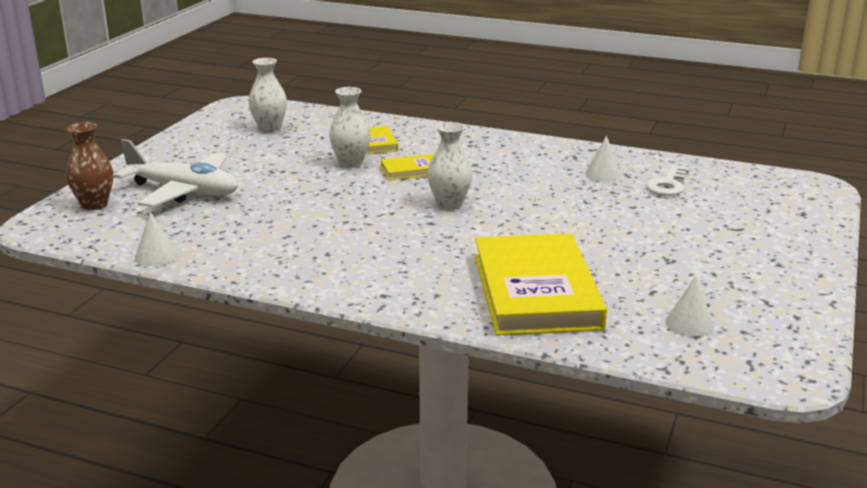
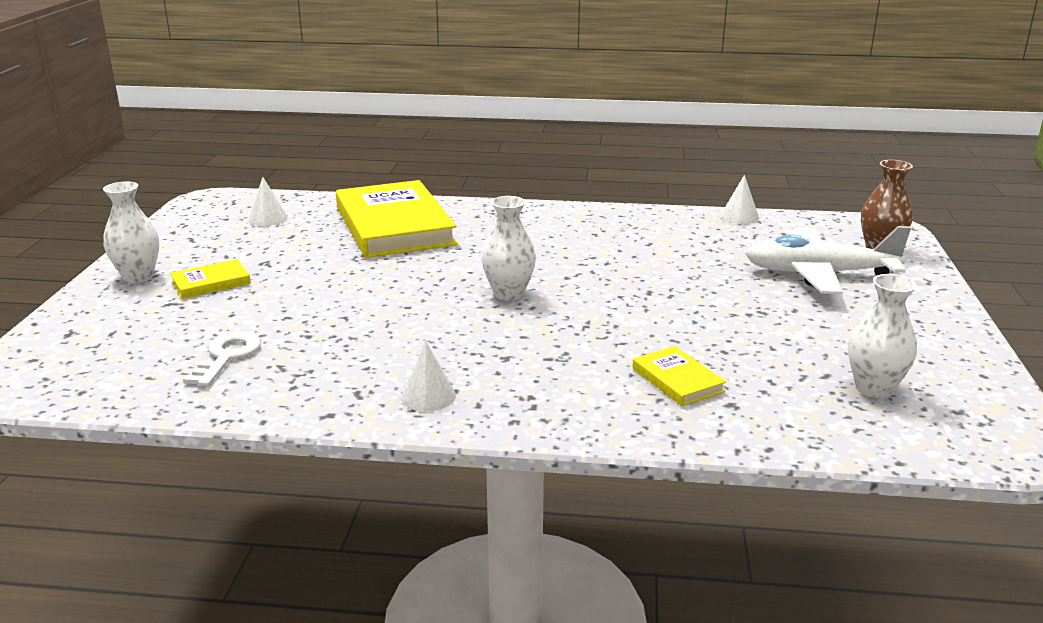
camera: 165 degrees right, 0 degrees up
white vase [329,87,371,168] -> white vase moved to [103,182,159,283]
yellow book [381,154,433,180] -> yellow book moved to [170,259,251,299]
white cone [585,136,621,182] -> white cone moved to [401,340,456,412]

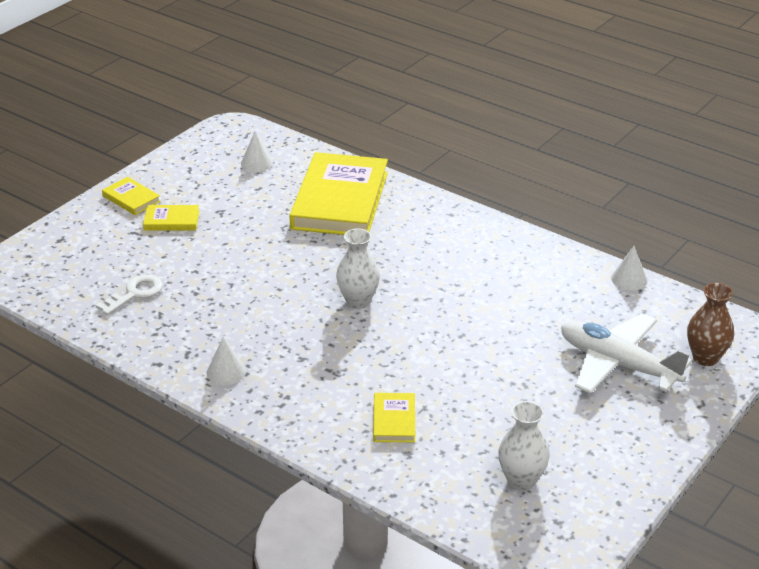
camera: 30 degrees right, 10 degrees up
white vase [103,182,159,283] -> yellow book [102,177,161,215]

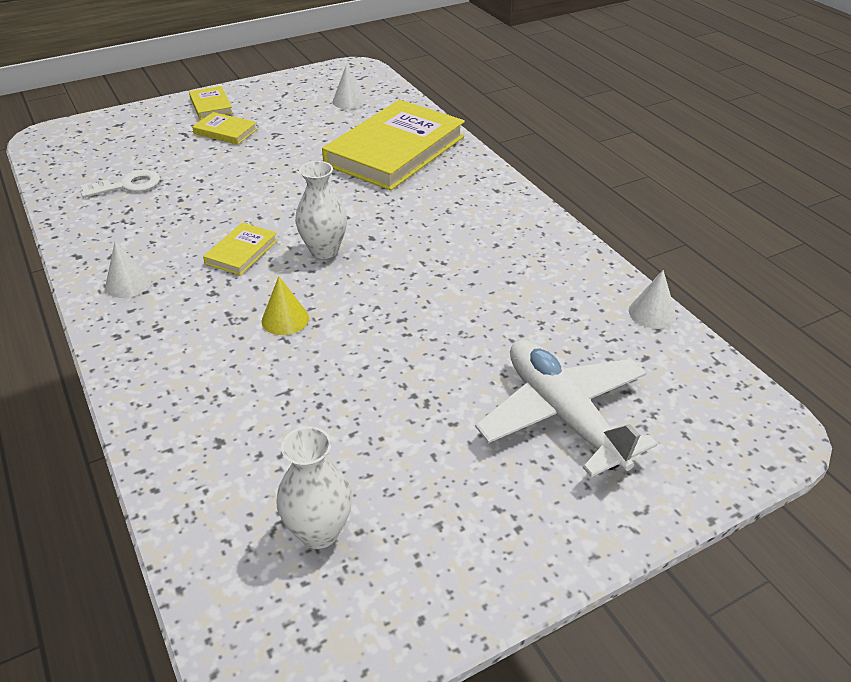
camera: 25 degrees right, 5 degrees up
yellow book [373,393,415,442] -> yellow book moved to [203,223,278,275]
brown vase [687,283,734,366] -> none
none -> yellow cone [262,276,309,335]

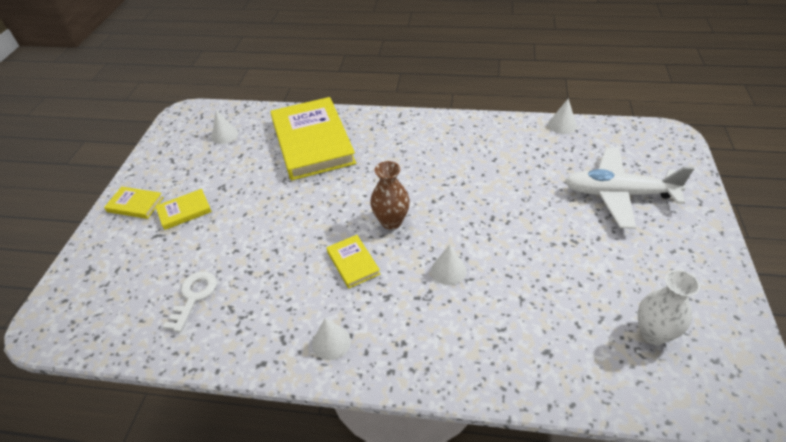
camera: 50 degrees left, 5 degrees up
yellow cone [262,276,309,335] -> white cone [431,245,467,285]
white vase [295,161,347,259] -> brown vase [370,161,410,230]

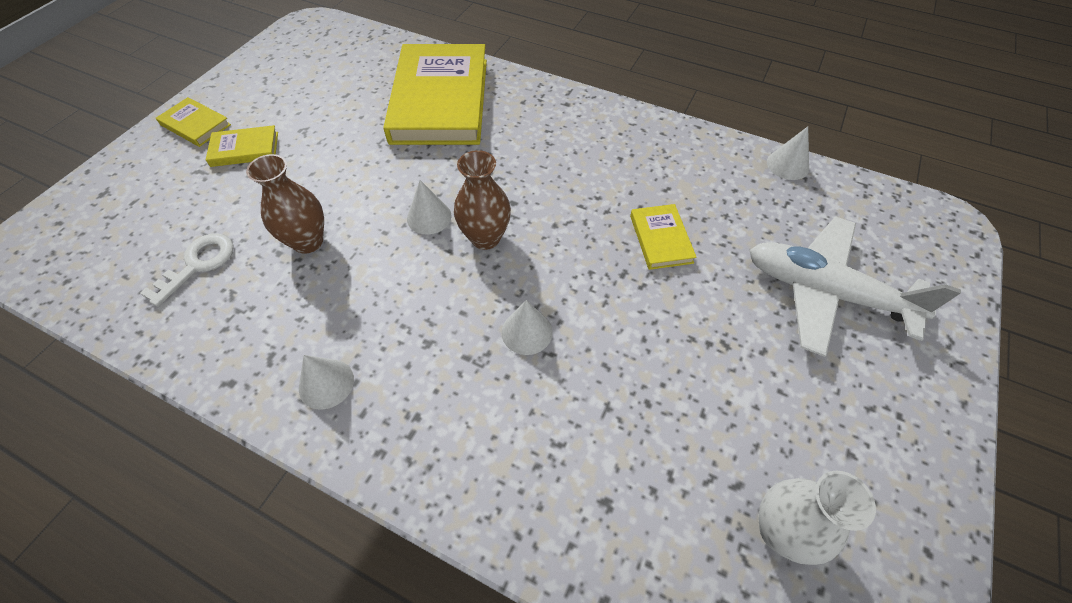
camera: 15 degrees right, 10 degrees up
white cone [211,110,239,144] -> white cone moved to [407,180,452,234]
yellow book [326,235,380,288] -> yellow book moved to [630,204,697,270]
none -> brown vase [246,154,324,254]

